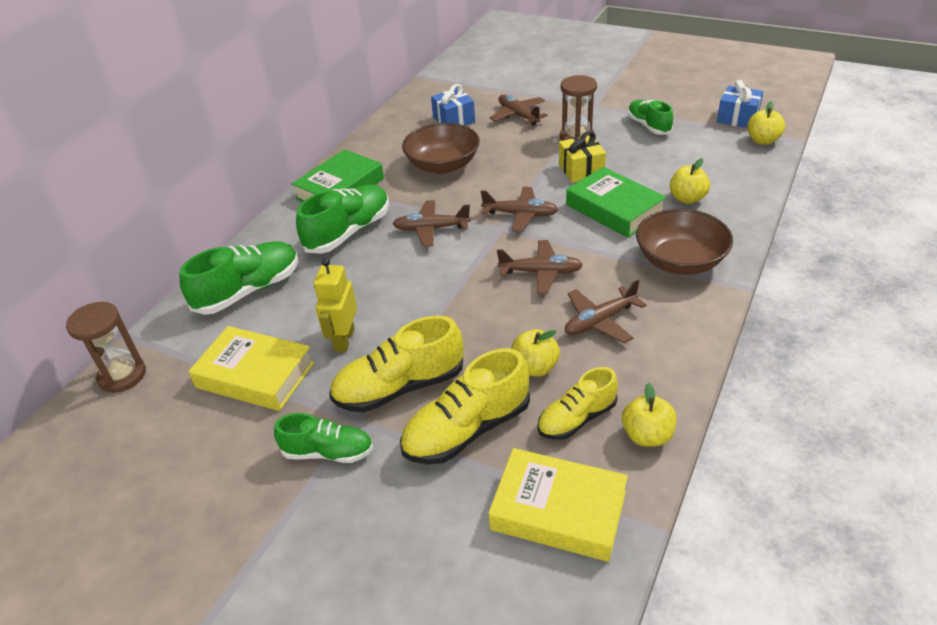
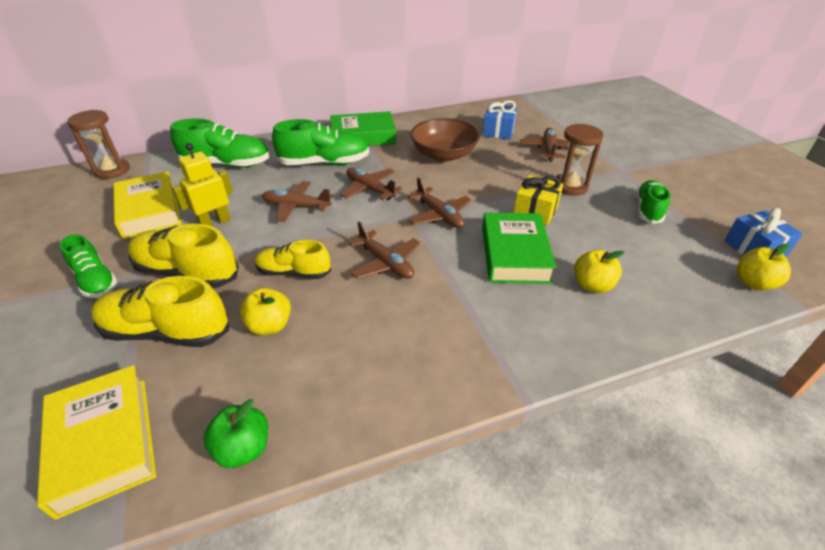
camera: 40 degrees right, 0 degrees up
yellow shoe [537,367,618,440] -> yellow shoe moved to [255,240,331,279]
brown plane [565,279,646,343] -> brown plane moved to [262,181,333,222]
yellow apple [622,383,677,447] -> green apple [204,399,268,468]
brown bowl [636,209,733,275] -> none

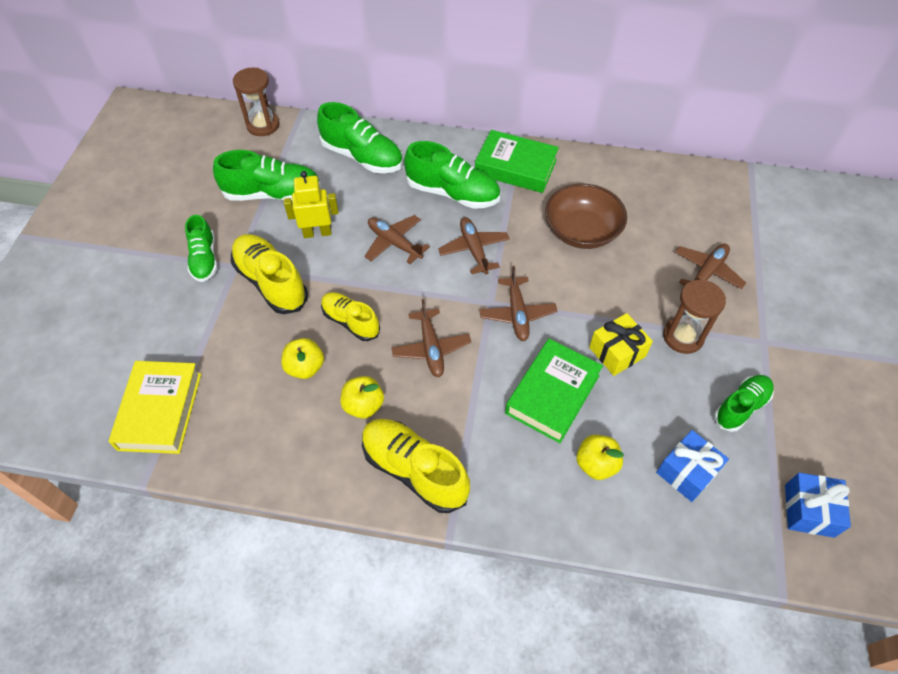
camera: 30 degrees right, 15 degrees up
yellow shoe [91,276,229,347] -> yellow shoe moved to [362,419,470,513]
yellow book [113,171,182,239] -> green shoe [213,150,321,201]
green apple [204,399,268,468] -> none
blue gift [483,100,517,139] -> blue gift moved to [656,430,729,502]
yellow apple [737,243,791,290] -> yellow apple moved to [341,376,384,419]

